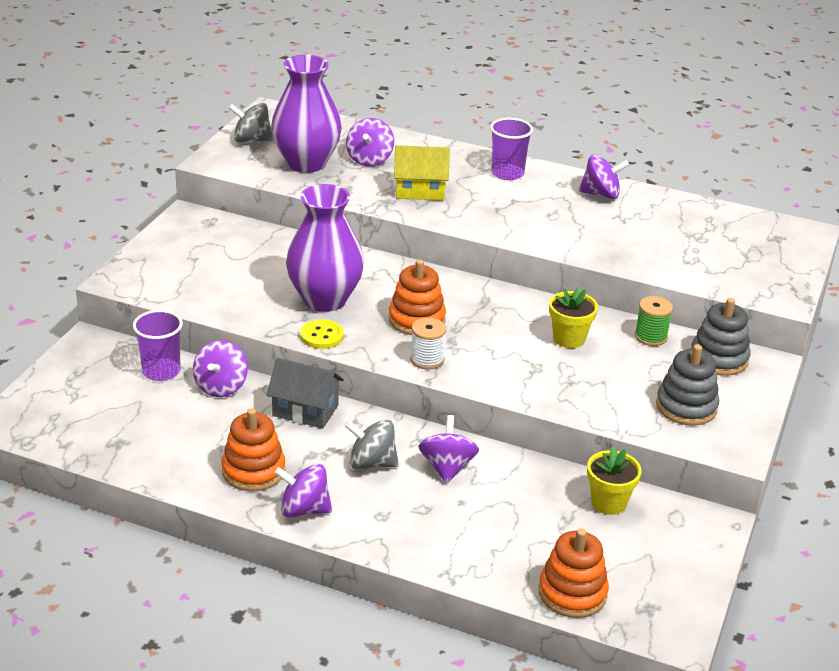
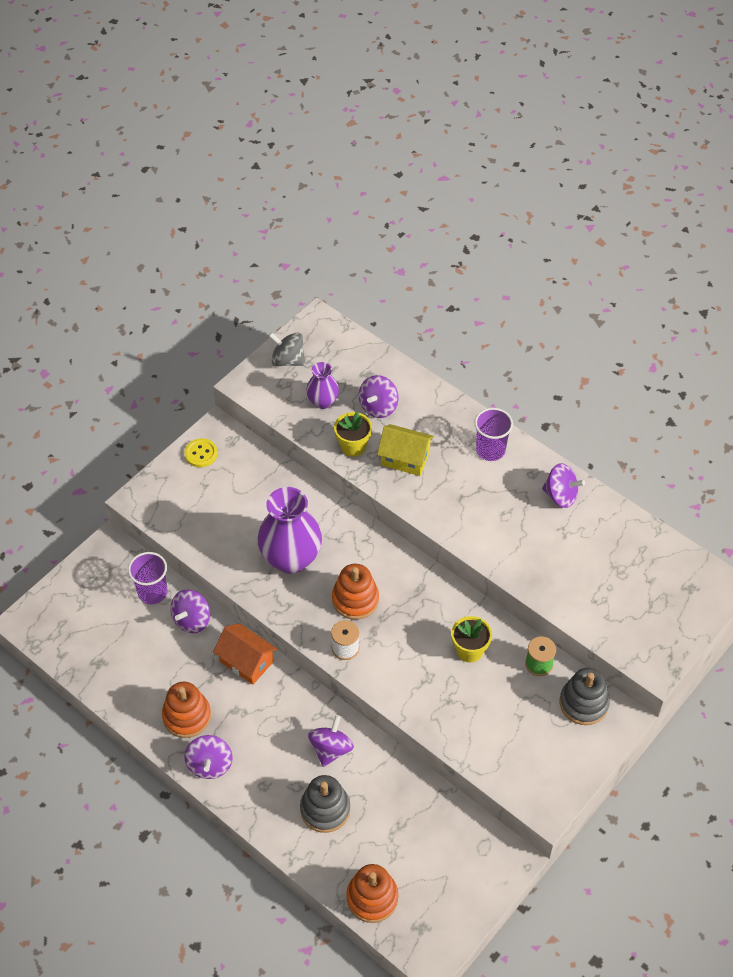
camera: 20 degrees right, 20 degrees up
grey house [266,358,344,429] -> orange house [213,623,277,685]
purple vase [271,55,342,173] -> purple vase [306,362,339,409], size x0.54
purple spinning top [274,464,332,517] -> purple spinning top turned 120 degrees counterclockwise [184,735,233,779]
yellow button [300,319,344,349] -> yellow button moved to [184,438,218,467]
grey spinning top [345,419,399,470] -> none
yellow flower pot [587,446,642,515] -> yellow flower pot moved to [334,412,372,457]
grey stacking toy [656,344,719,426] -> grey stacking toy moved to [300,775,350,833]

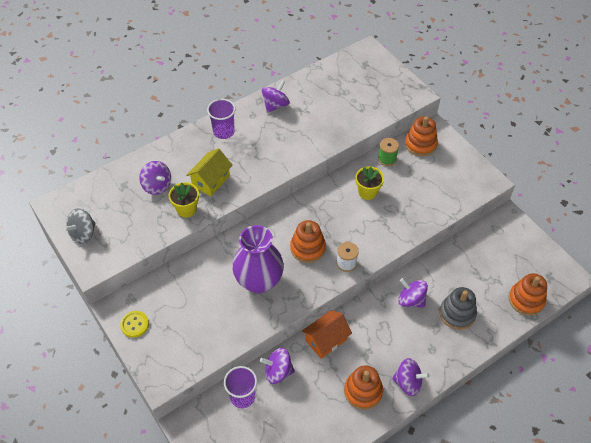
camera: 75 degrees left, 0 degrees up
purple spinning top [171,590,210,633] -> purple spinning top turned 135 degrees clockwise [260,348,295,384]
purple vase [306,362,339,409] -> none
grey stacking toy [560,668,610,725] -> orange stacking toy [405,116,438,156]

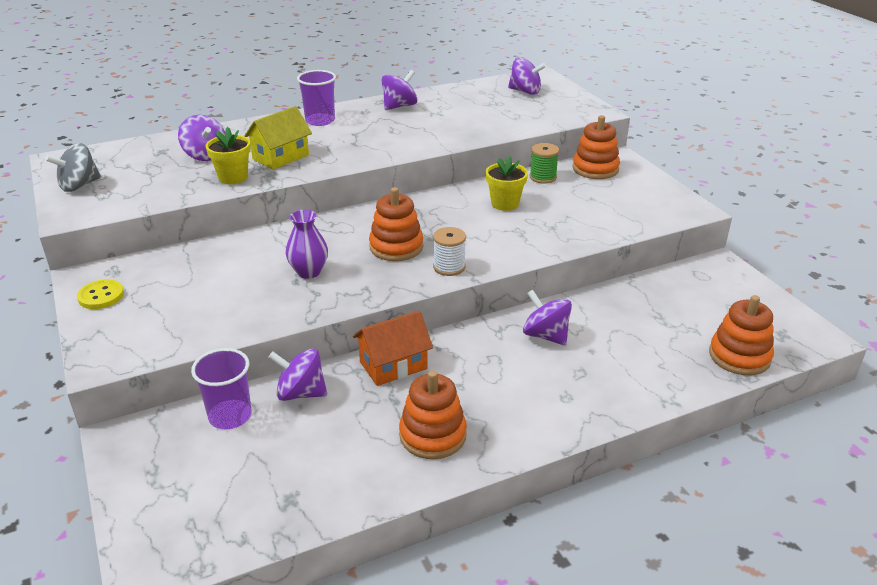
camera: 10 degrees right, 20 degrees down
purple vase [233,225,284,293] -> purple vase [286,210,328,279], size x0.54
purple spinning top [392,358,430,396] -> purple spinning top moved to [508,57,546,95]
grey stacking toy [439,287,477,330] -> none

